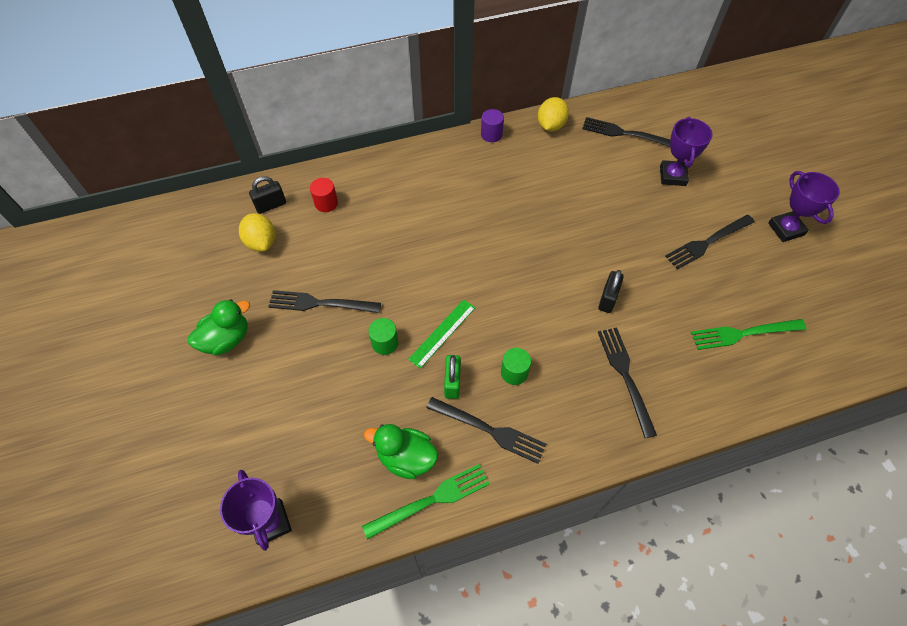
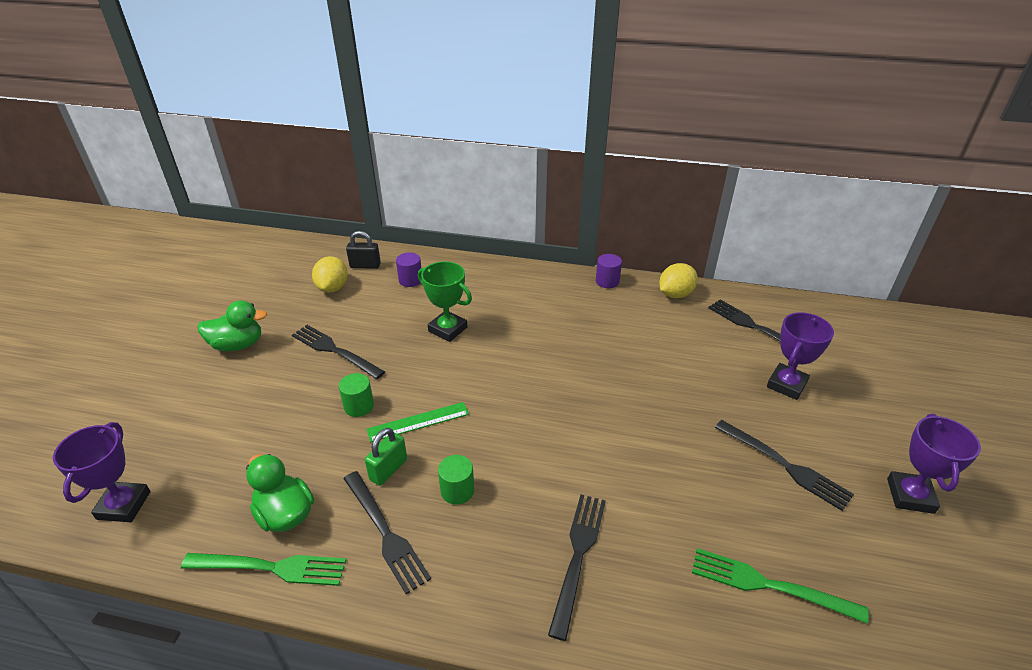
camera: 30 degrees right, 20 degrees down
red cylinder [310,178,338,212] -> purple cylinder [396,252,421,287]
black padlock [598,270,624,313] -> none
black fork [665,215,755,270] -> black fork turned 135 degrees counterclockwise [715,420,854,511]
none -> green trophy [418,261,472,342]

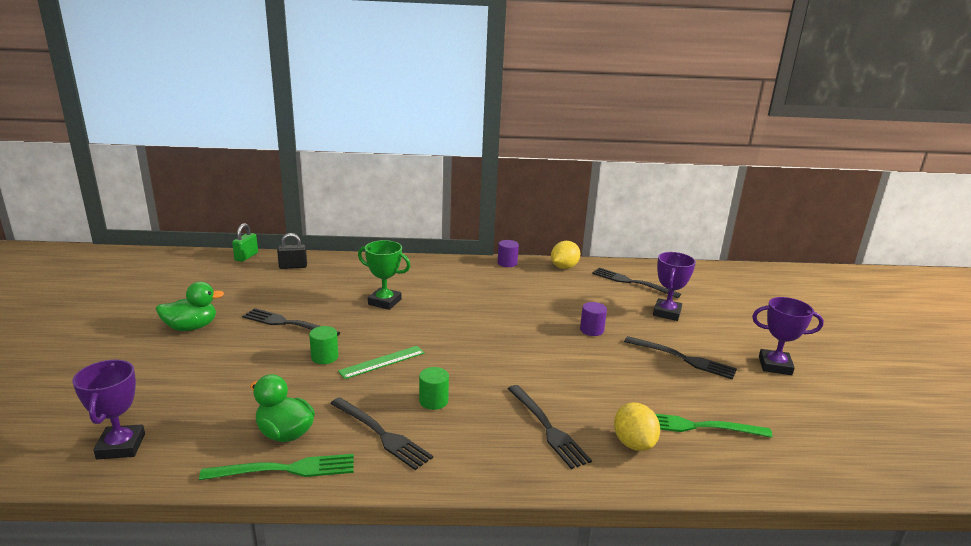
camera: 15 degrees left, 15 degrees down
yellow lemon [312,256,348,293] -> yellow lemon moved to [614,403,660,451]
green padlock [365,428,407,486] -> green padlock moved to [232,223,258,262]
purple cylinder [396,252,421,287] -> purple cylinder moved to [580,302,607,336]
black fork [548,494,606,641] -> black fork turned 150 degrees clockwise [508,385,592,469]
purple trophy [887,414,981,514] -> purple trophy turned 75 degrees counterclockwise [752,297,824,375]

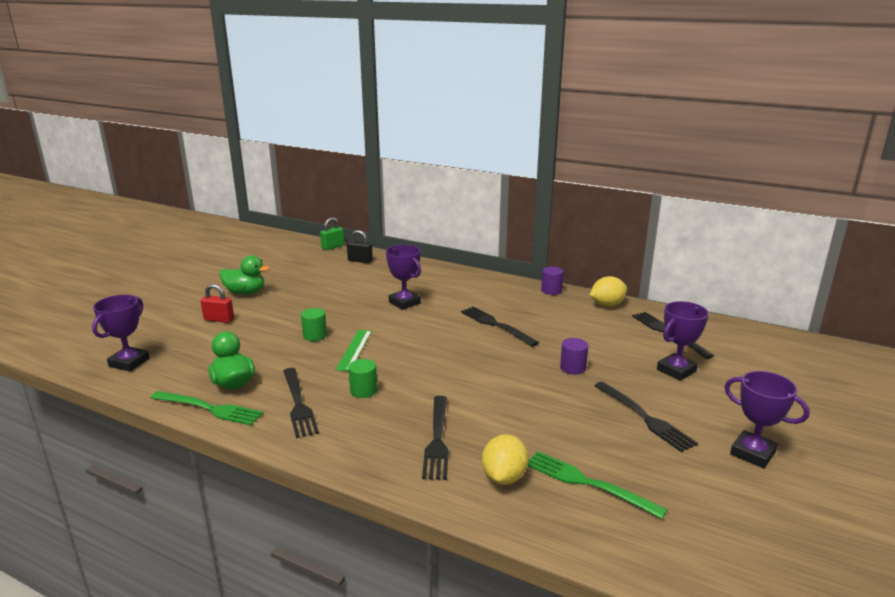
camera: 30 degrees right, 0 degrees up
black fork [242,308,340,336] -> black fork moved to [461,306,539,347]
green ruler [338,346,425,379] -> green ruler turned 75 degrees counterclockwise [336,330,372,371]
green trophy [358,240,411,310] -> purple trophy [386,245,421,310]
none -> red padlock [201,284,234,323]

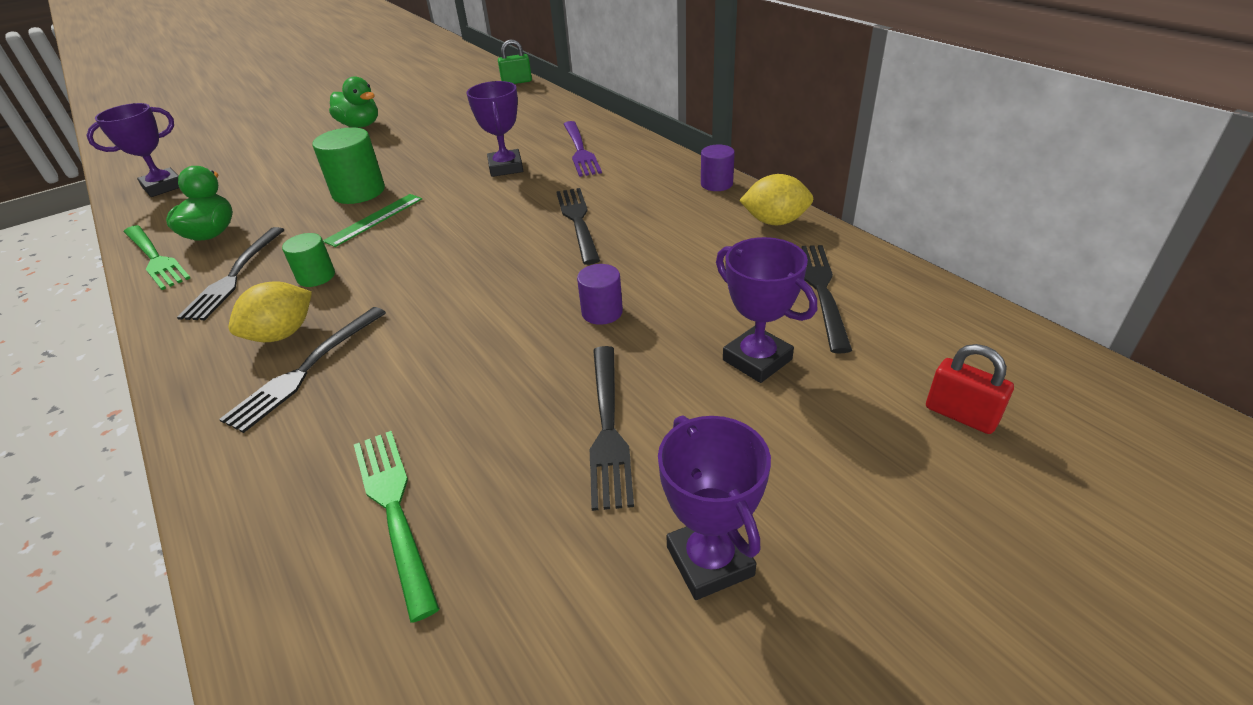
camera: 30 degrees right, 15 degrees up
red padlock [201,284,234,323] -> red padlock moved to [926,344,1014,434]
green cylinder [301,308,327,341] -> green cylinder [312,127,385,204], size x1.70
black padlock [347,230,373,263] -> none
yellow lemon [482,434,528,485] -> yellow lemon moved to [228,282,312,342]
purple trophy [657,301,709,381] -> purple trophy turned 60 degrees clockwise [716,237,817,383]
none -> purple fork [563,121,602,177]

